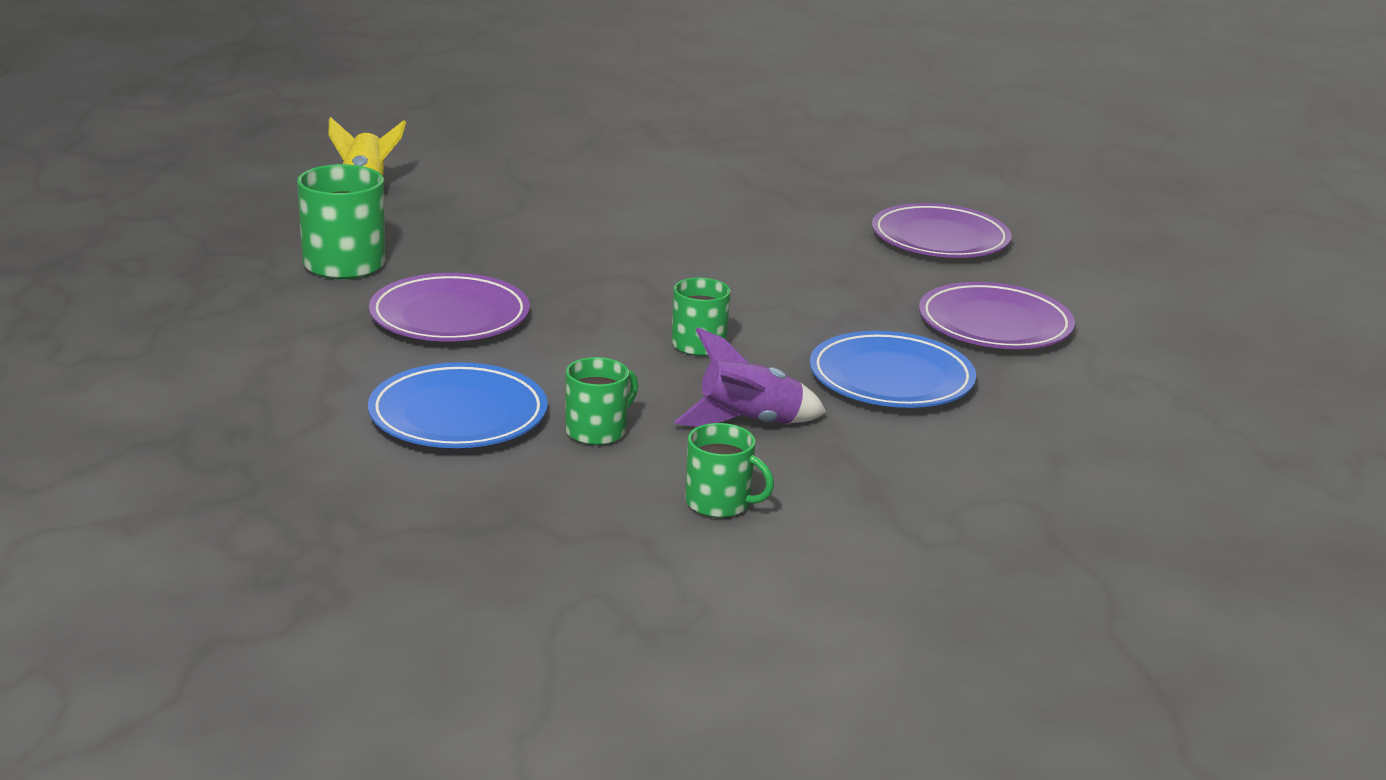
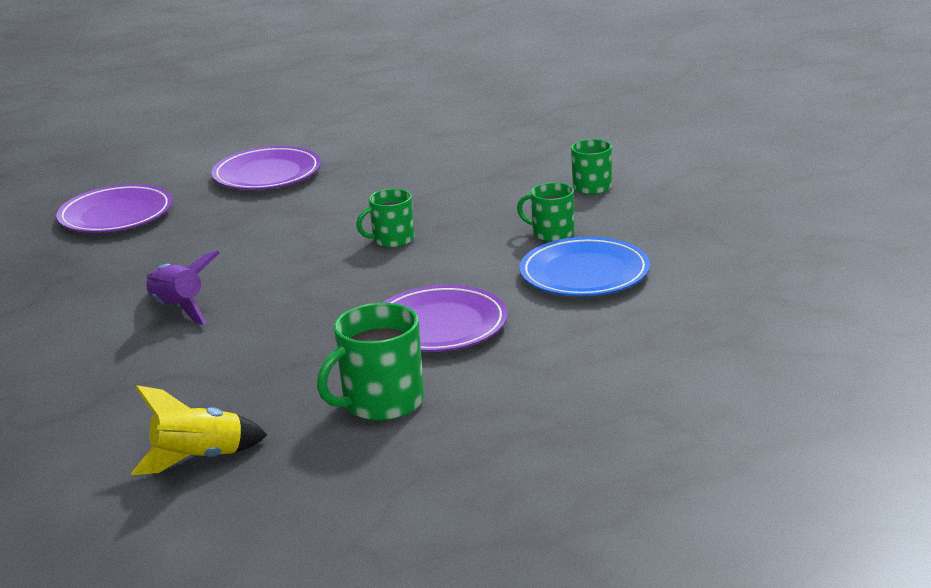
camera: 110 degrees left, 0 degrees up
purple rocket [674,327,827,427] -> purple rocket moved to [146,251,220,325]
blue plate [810,331,976,408] -> none

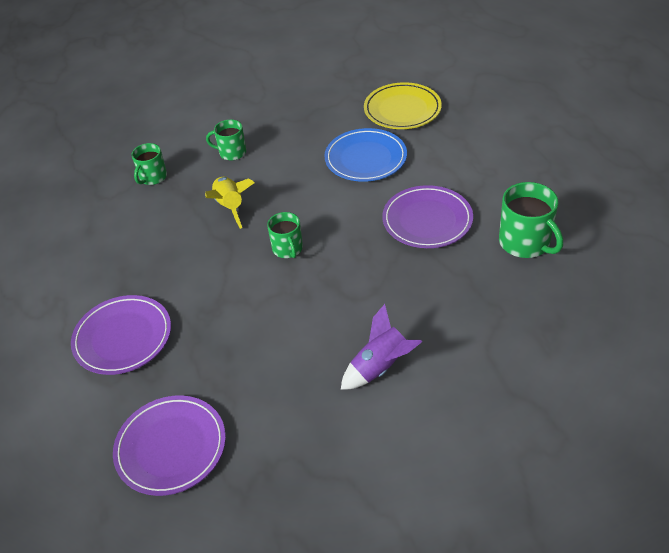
camera: 85 degrees left, 20 degrees up
yellow rocket [131,385,267,475] -> yellow rocket moved to [205,177,255,229]
green mug [517,182,575,242] -> green mug moved to [132,143,167,185]
none -> yellow plate [364,82,442,129]

